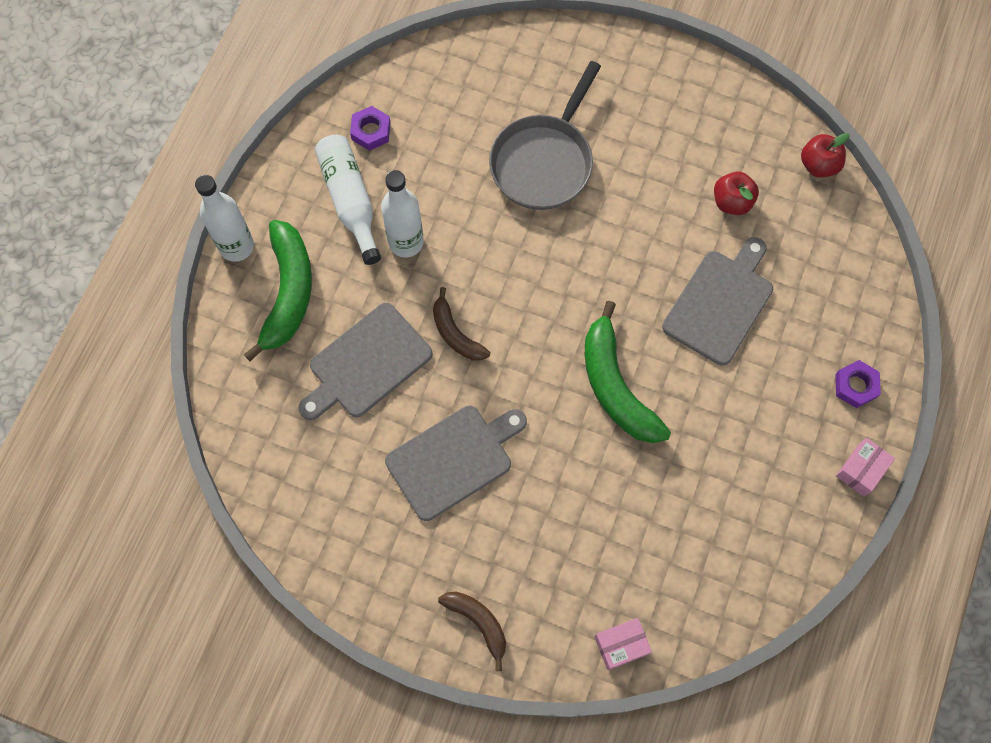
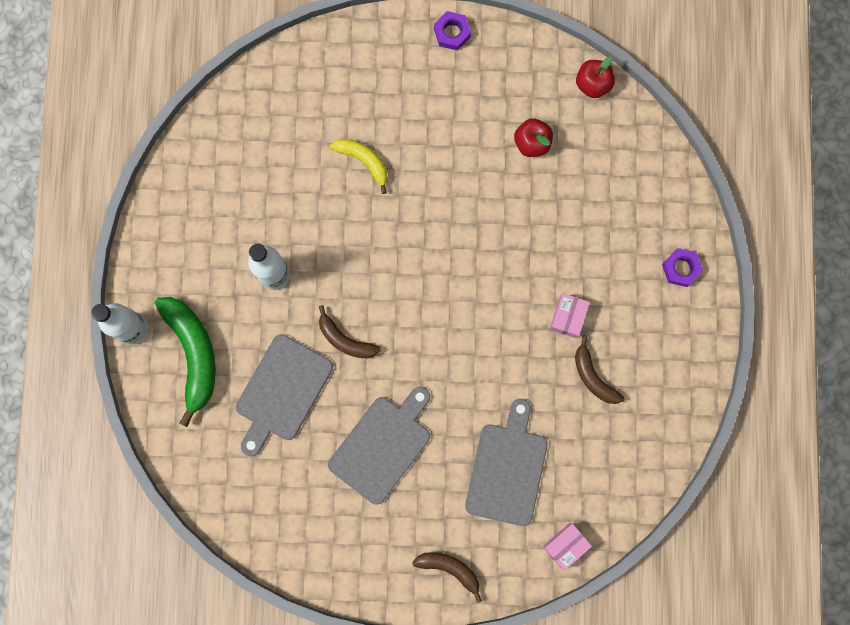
camera: 20 degrees left, 10 degrees up
white bottle [315,135,381,265] -> none
purple nut [350,106,391,150] -> purple nut moved to [434,11,471,50]
grey pan [489,61,601,210] -> yellow banana [330,138,388,194]
green banana [585,301,671,443] -> none
grey cutting board [662,237,773,365] -> grey cutting board moved to [465,399,548,526]
pink box [836,438,895,497] -> pink box moved to [550,293,590,338]
none -> brown banana [575,335,624,404]

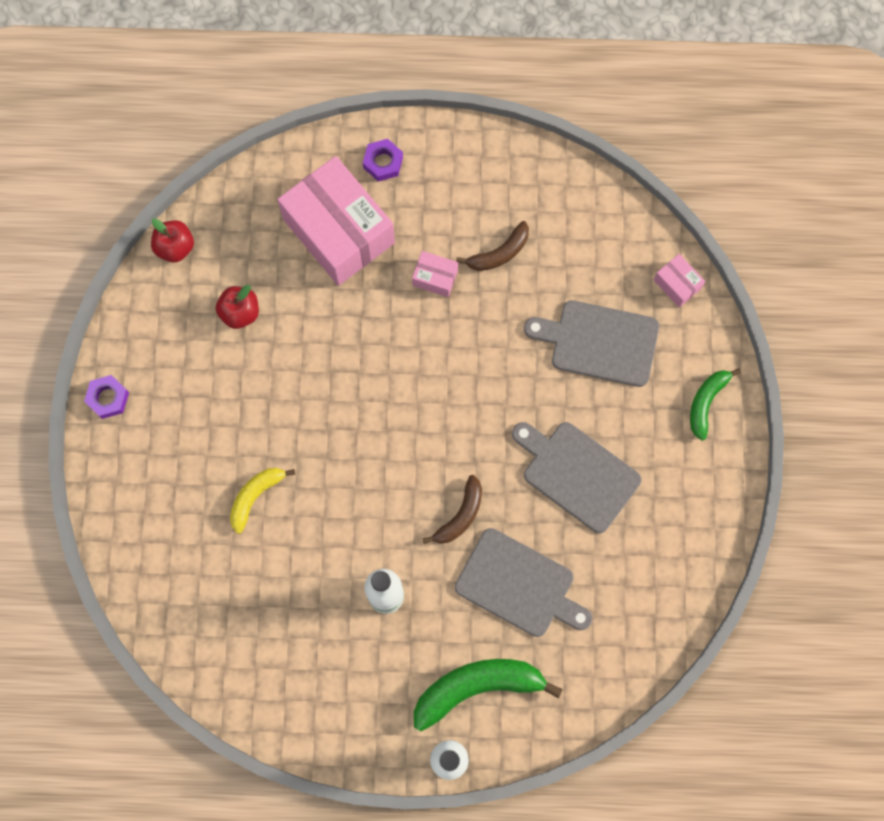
camera: 90 degrees left, 5 degrees down
brown banana [412,552,482,603] -> green banana [690,368,741,441]
none -> pink box [277,156,395,286]

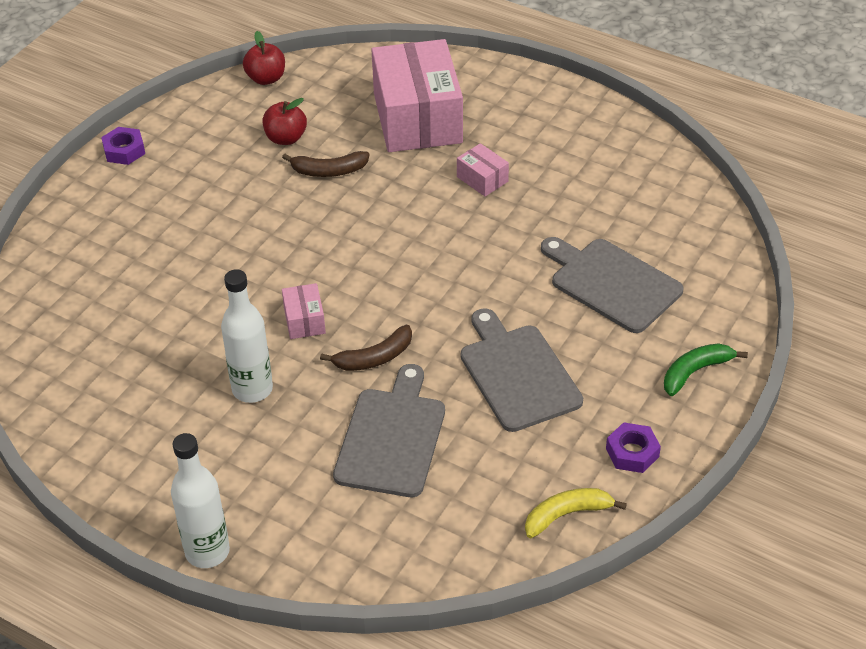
camera: 30 degrees right, 30 degrees down
yellow banana [230,468,295,534] -> yellow banana moved to [525,488,627,538]
purple nut [363,139,403,182] -> purple nut moved to [606,422,661,473]
green banana [414,659,563,731] -> none
grey cutting board [455,528,593,637] -> grey cutting board turned 135 degrees counterclockwise [333,364,445,497]
brown banana [456,221,529,271] -> brown banana moved to [282,151,370,177]
pink box [654,254,705,307] -> pink box moved to [282,283,326,339]

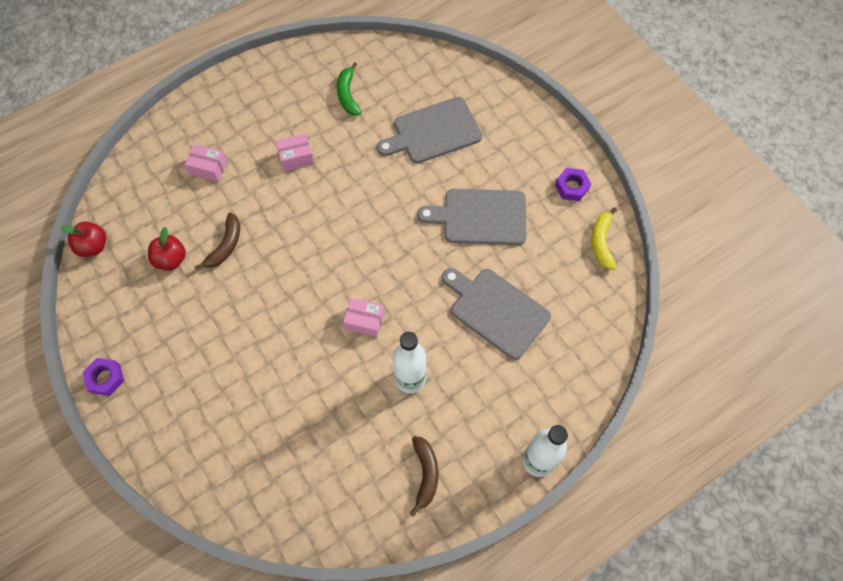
camera: 65 degrees left, 20 degrees up
brown banana [320,325,412,371] -> brown banana moved to [410,436,438,517]
pink box [371,39,463,152] -> pink box [184,144,227,182], size x0.42
green banana [664,343,748,396] -> green banana moved to [337,63,361,115]

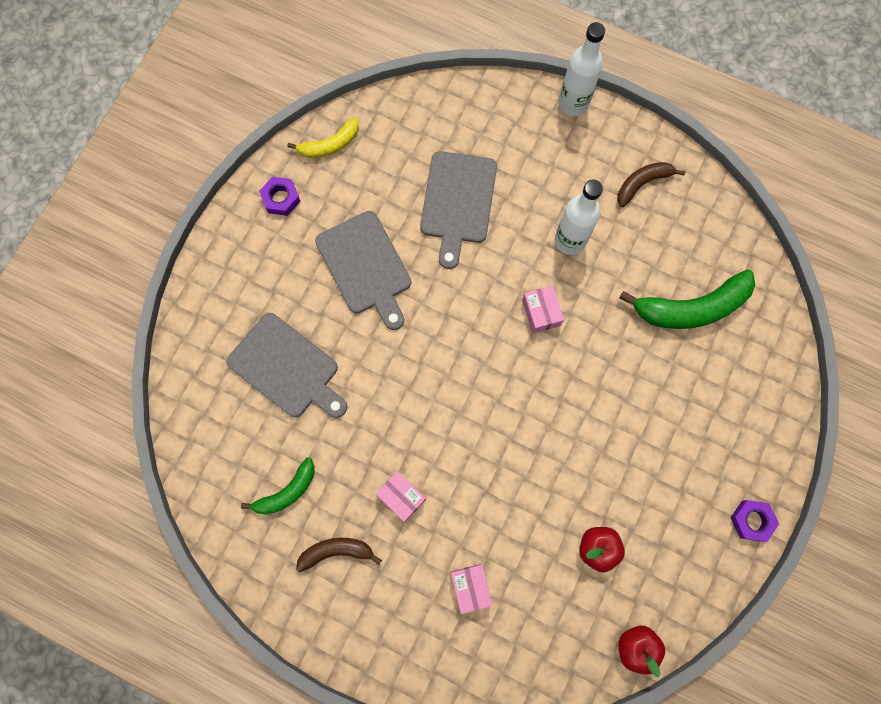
camera: 120 degrees left, 10 degrees up
brown banana [194,212,240,270] -> brown banana moved to [296,538,382,572]
none -> green banana [619,270,755,329]

